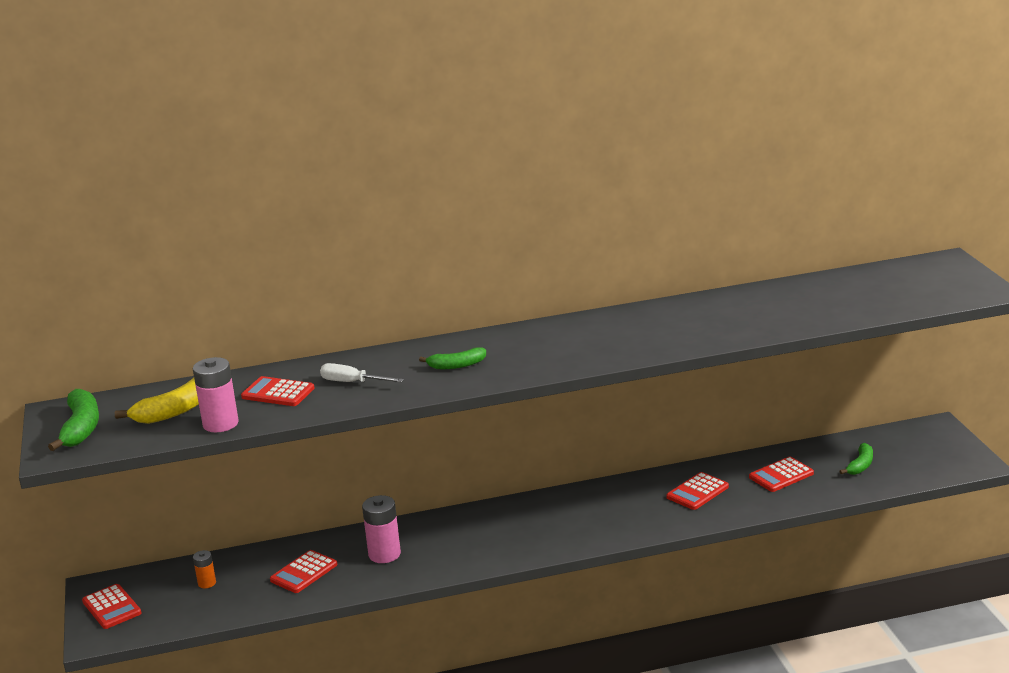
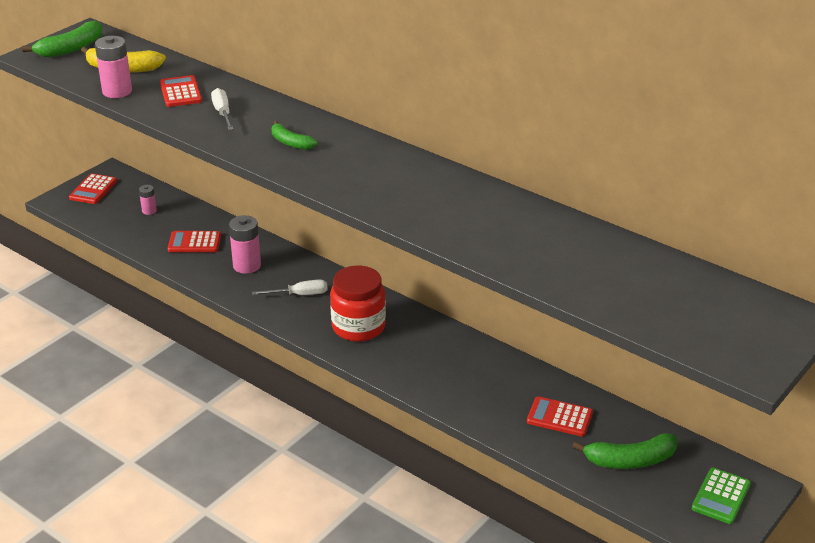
camera: 50 degrees right, 10 degrees up
orange battery [193,550,216,588] -> pink battery [139,185,157,215]
red calculator [666,472,729,510] -> none
green banana [839,443,873,475] -> green banana [572,433,677,469], size x1.57
none -> white screwdriver [252,279,328,295]
none -> red jar [330,266,386,342]
none -> green calculator [692,468,751,524]

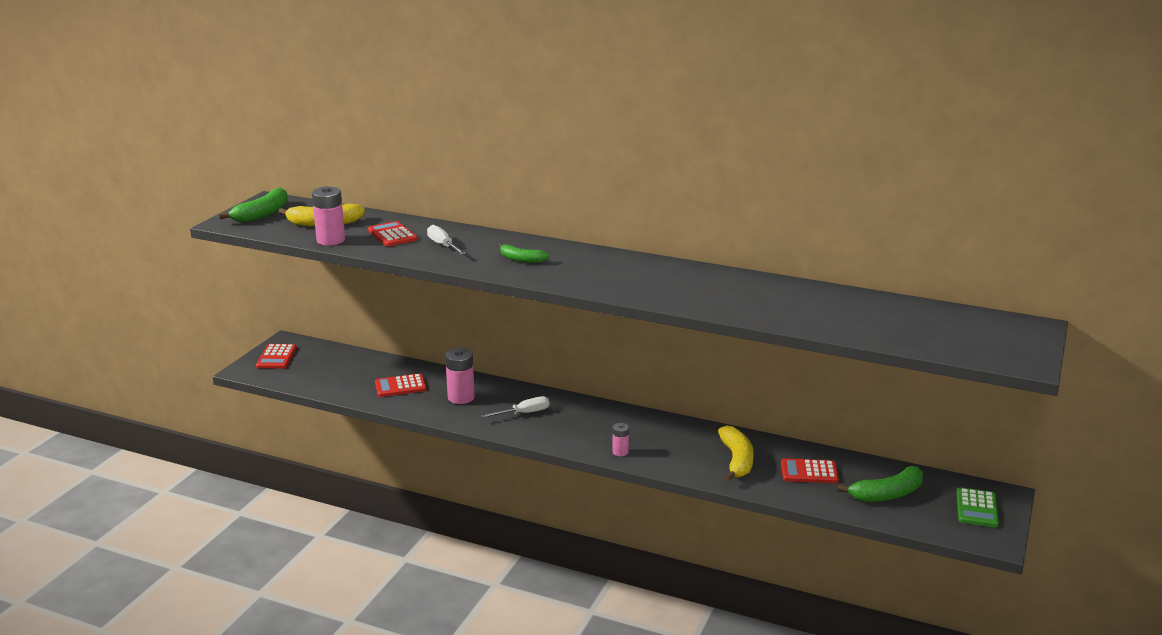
camera: 15 degrees left, 10 degrees down
pink battery [139,185,157,215] -> pink battery moved to [612,423,629,456]
red jar [330,266,386,342] -> none
none -> yellow banana [718,426,754,481]

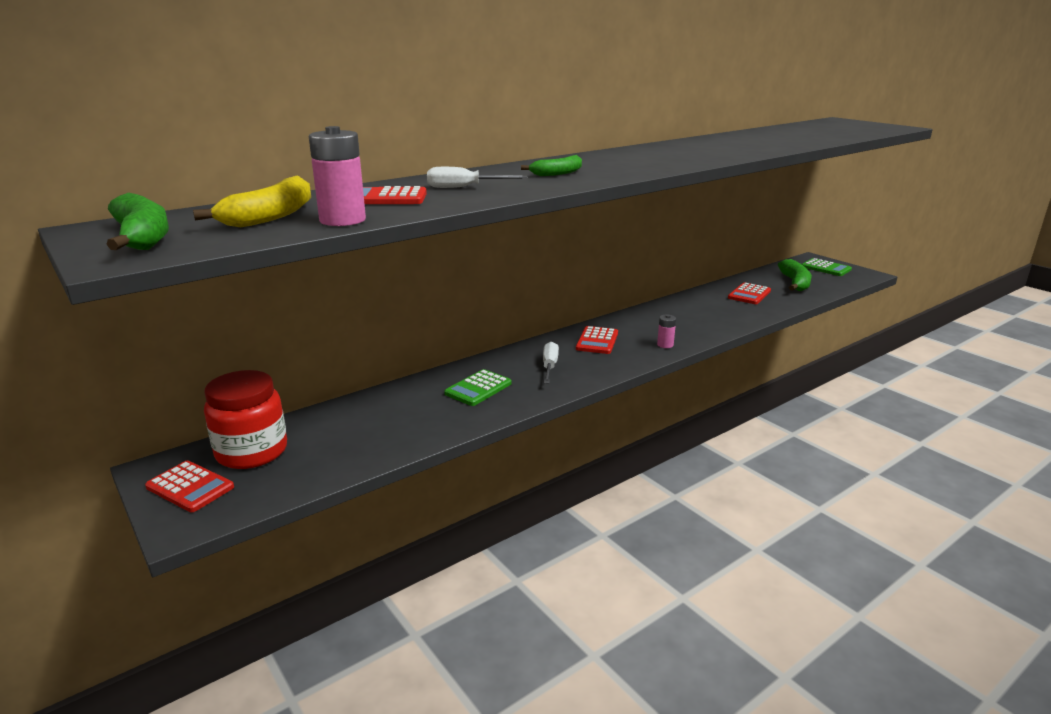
camera: 60 degrees left, 0 degrees up
red calculator [375,374,427,397] -> red calculator moved to [576,326,618,354]
pink battery [445,348,475,404] -> green calculator [444,369,511,406]
yellow banana [718,426,754,481] -> none
none -> red jar [204,370,287,469]

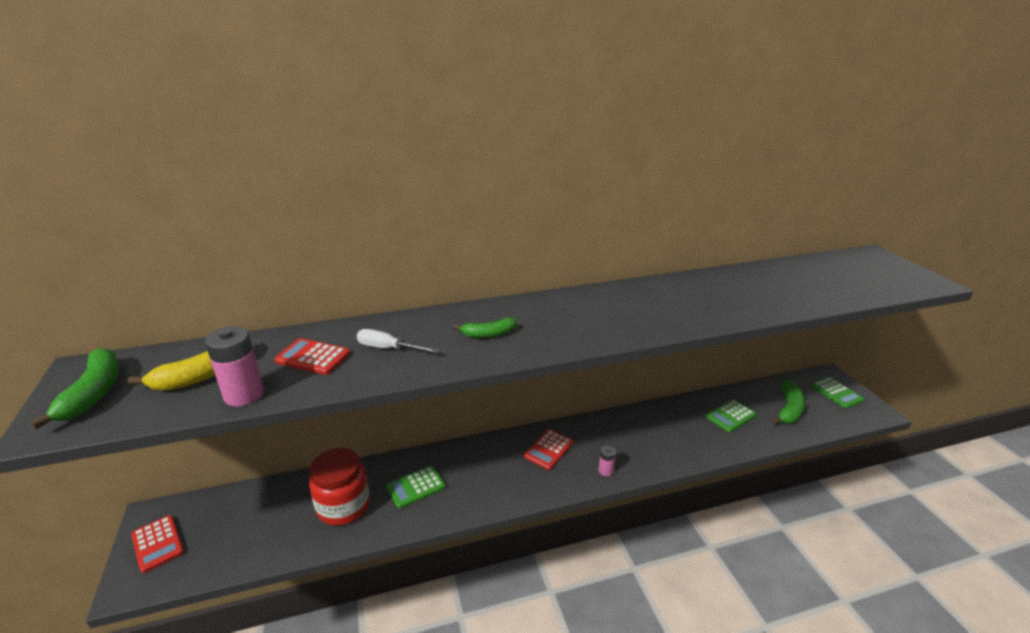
camera: 20 degrees right, 5 degrees up
red jar [204,370,287,469] -> red jar moved to [309,448,370,526]
white screwdriver [543,342,559,383] -> none
red calculator [728,283,771,304] -> green calculator [706,399,756,433]

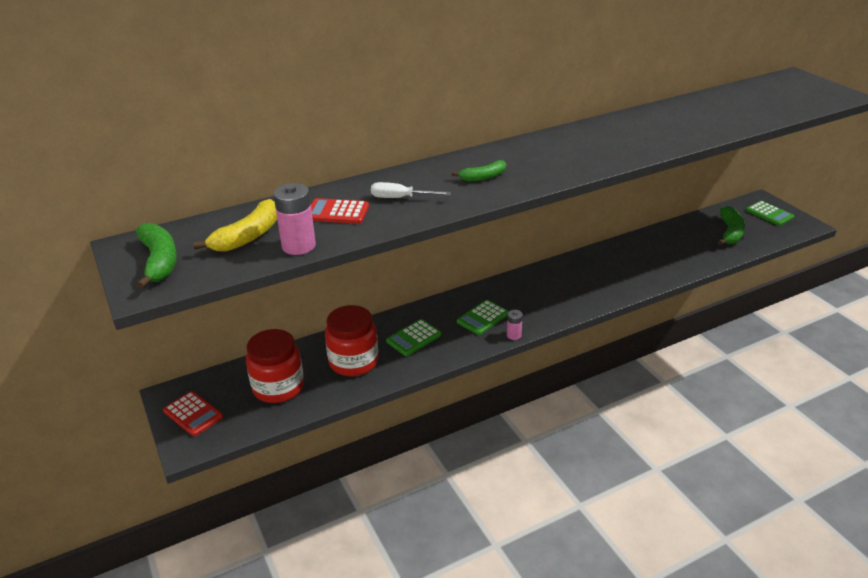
camera: 10 degrees left, 5 degrees up
red calculator [524,429,573,470] -> none
pink battery [598,445,616,476] -> pink battery moved to [507,310,523,340]
green calculator [706,399,756,433] -> green calculator moved to [457,300,509,335]
none -> red jar [246,329,304,403]

